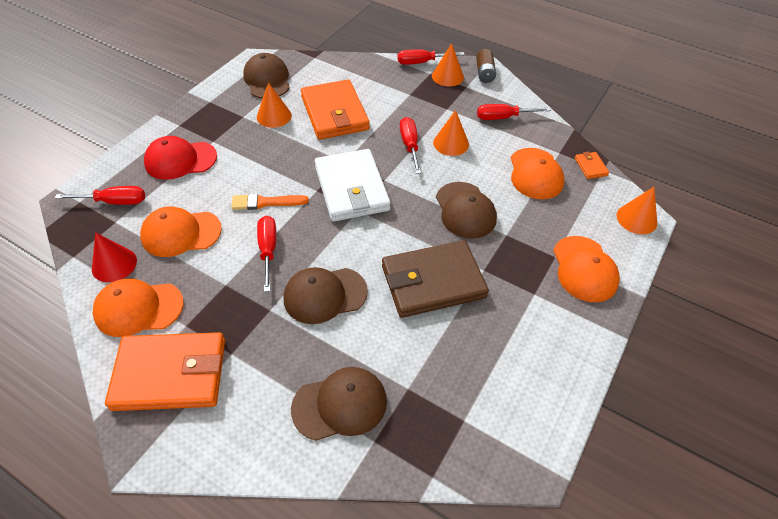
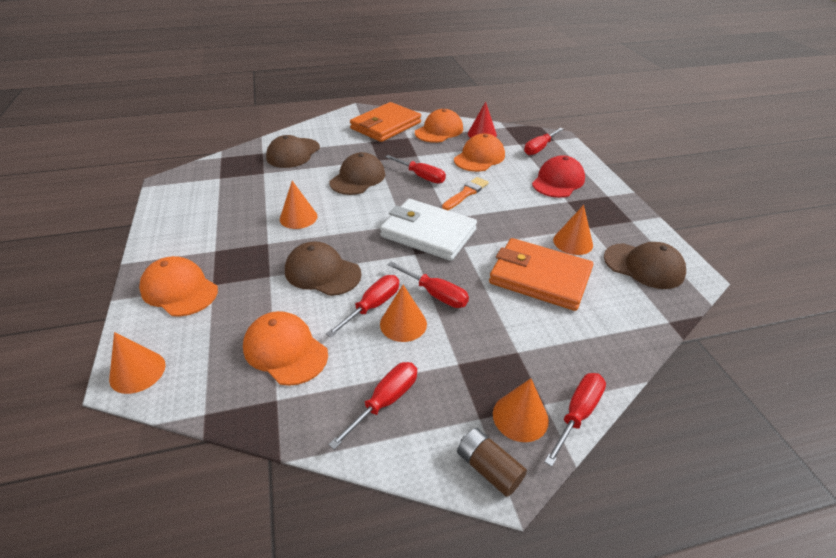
camera: 135 degrees right, 10 degrees down
brown wallet [382,240,489,318] -> orange cone [280,181,318,229]
orange wallet [575,152,609,179] -> none
none -> red screwdriver [326,275,399,338]

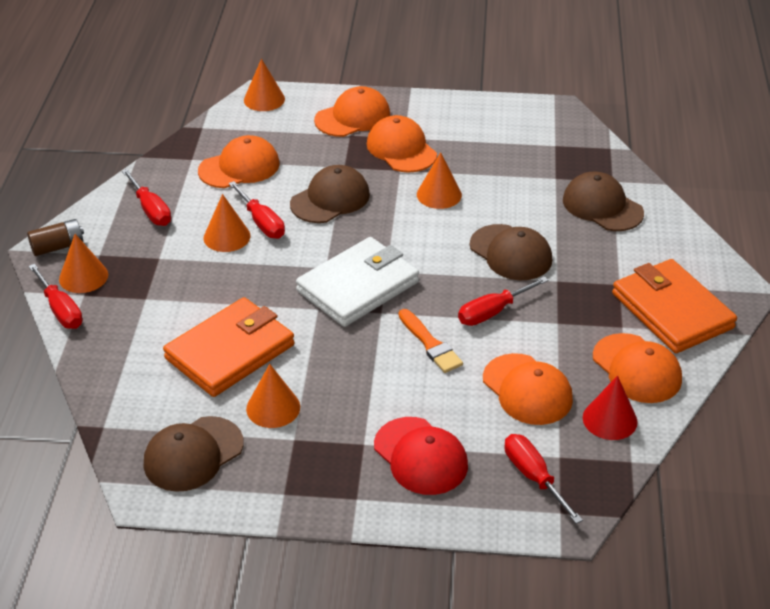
camera: 110 degrees right, 0 degrees up
red screwdriver [387,262,469,308] -> none
none -> orange cap [367,115,437,173]

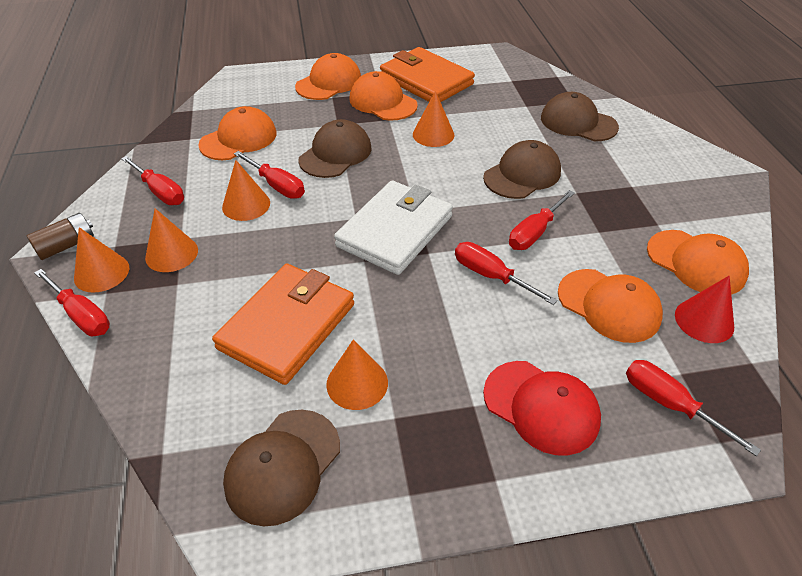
camera: 15 degrees left, 5 degrees up
orange cone [244,59,285,111] -> orange cone moved to [145,208,198,272]
orange brush [399,309,463,373] -> red screwdriver [455,242,558,305]
brown cap [470,224,552,280] -> brown cap turned 75 degrees counterclockwise [483,140,561,199]
orange wallet [612,259,737,353] -> orange wallet moved to [380,47,475,102]

